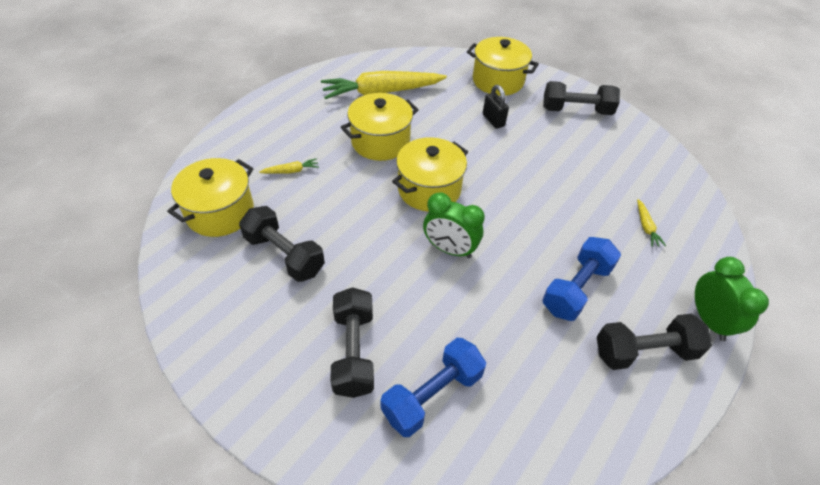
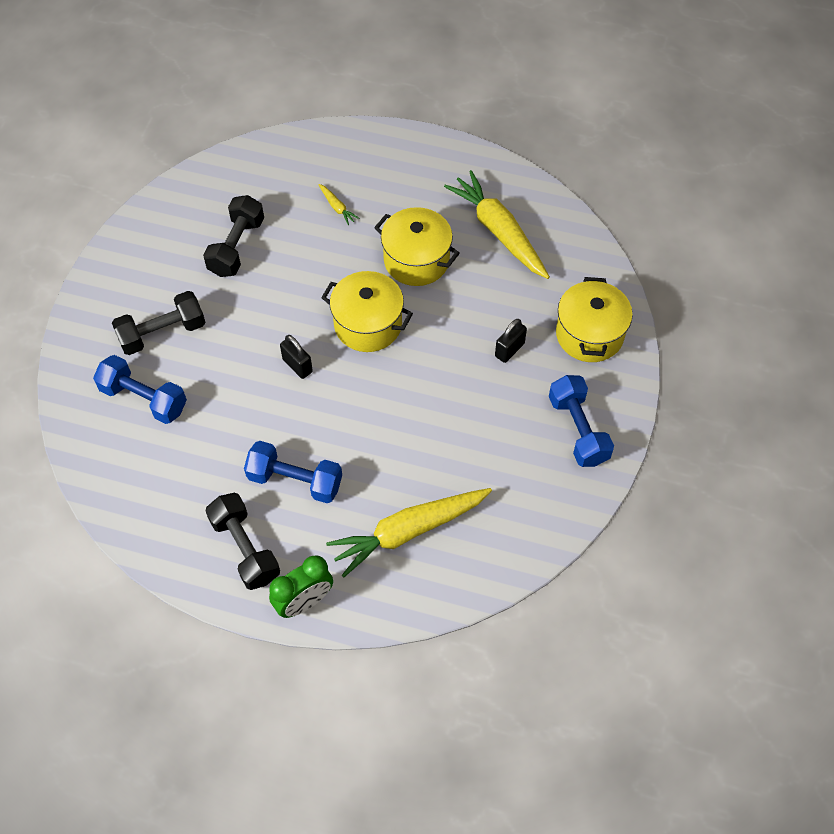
camera: 70 degrees right, 10 degrees up
yellow pot [167,158,254,237] -> none
green clock [423,192,485,258] -> black padlock [280,335,313,379]
black dumbbell [543,81,620,115] -> blue dumbbell [549,375,614,467]
yellow carrot [637,199,666,247] -> yellow carrot [326,488,492,577], size x2.47

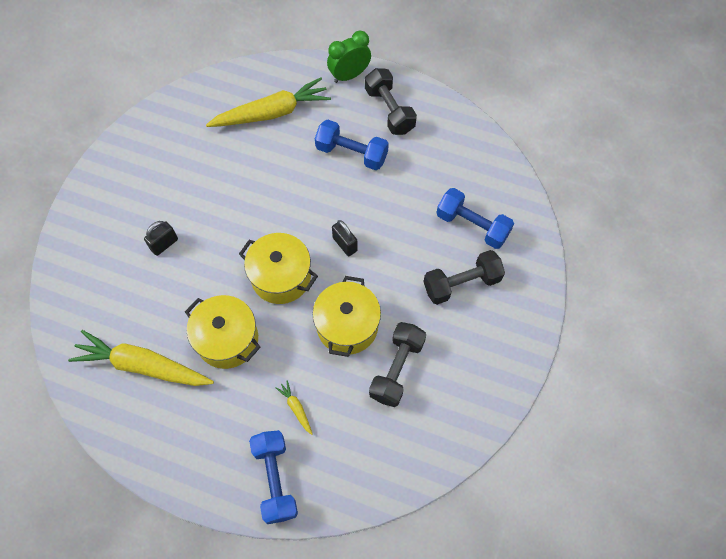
camera: 175 degrees left, 5 degrees up
yellow carrot [444,170,550,279] -> yellow carrot turned 135 degrees clockwise [68,330,214,386]
blue dumbbell [549,375,614,467] -> blue dumbbell moved to [249,430,298,524]
yellow pot [556,277,633,362] -> yellow pot moved to [313,276,381,357]

